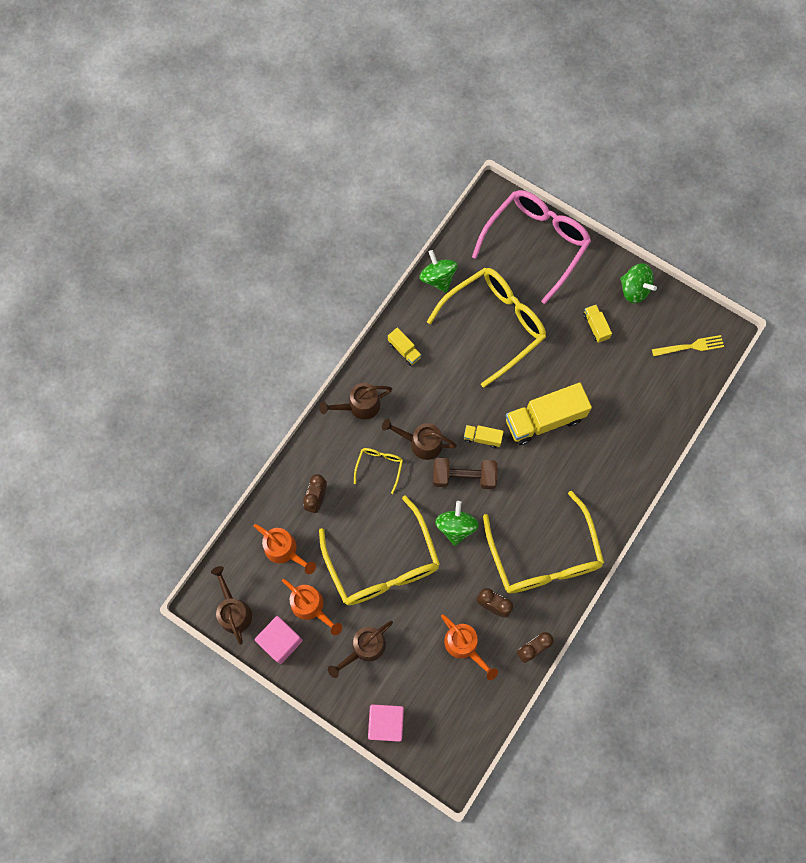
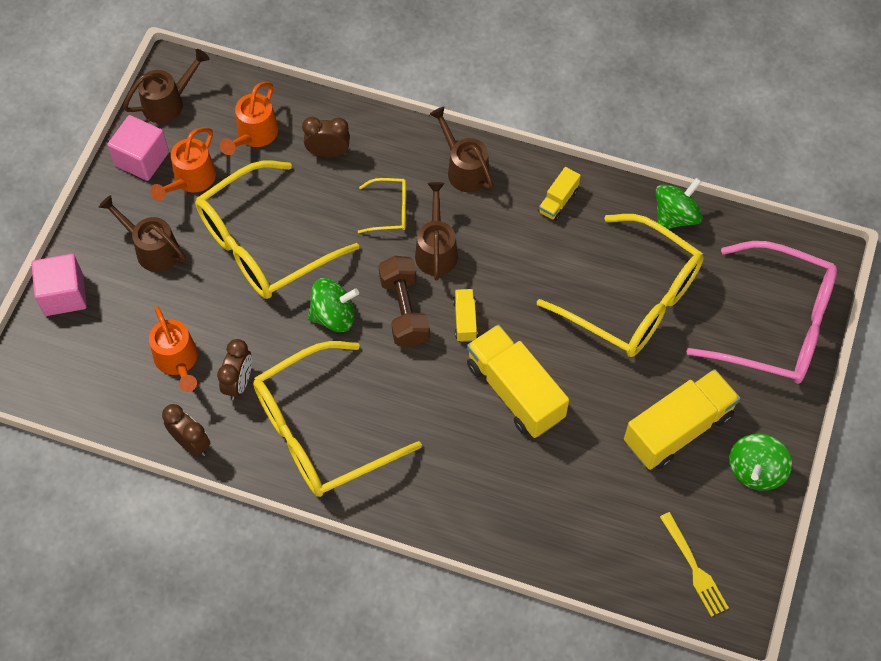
camera: 75 degrees right, 10 degrees down
orange watering can [441,614,498,680] -> orange watering can turned 60 degrees counterclockwise [149,306,198,392]
yellow truck [583,305,612,343] -> yellow truck [624,369,740,470], size x2.10

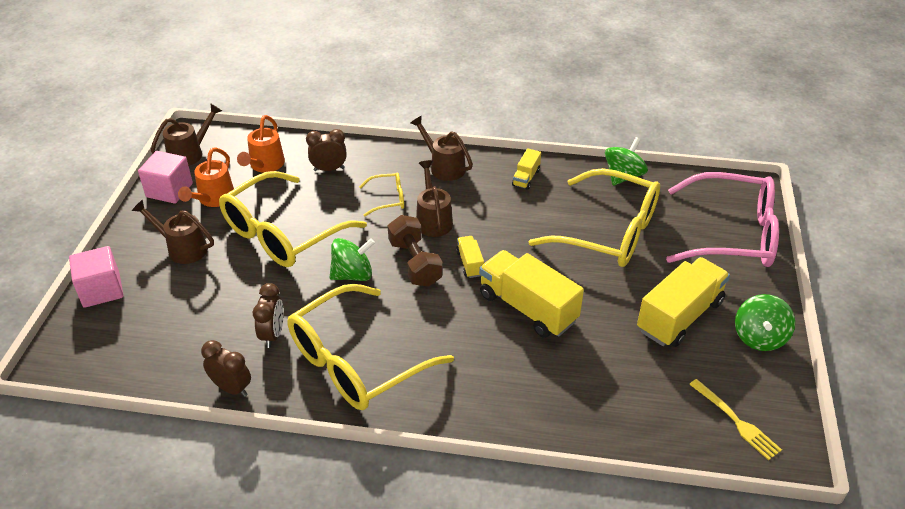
camera: 10 degrees left, 20 degrees down
orange watering can [149,306,198,392] -> none

